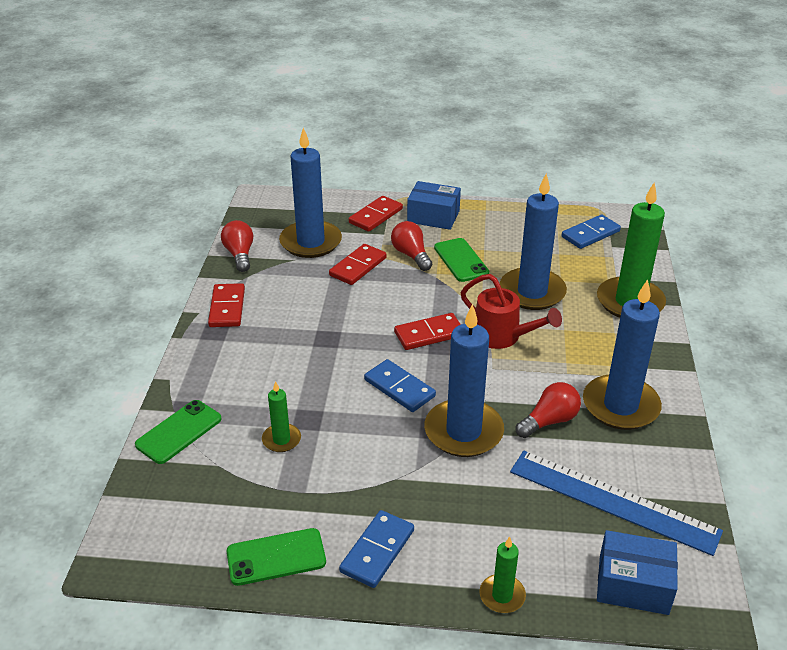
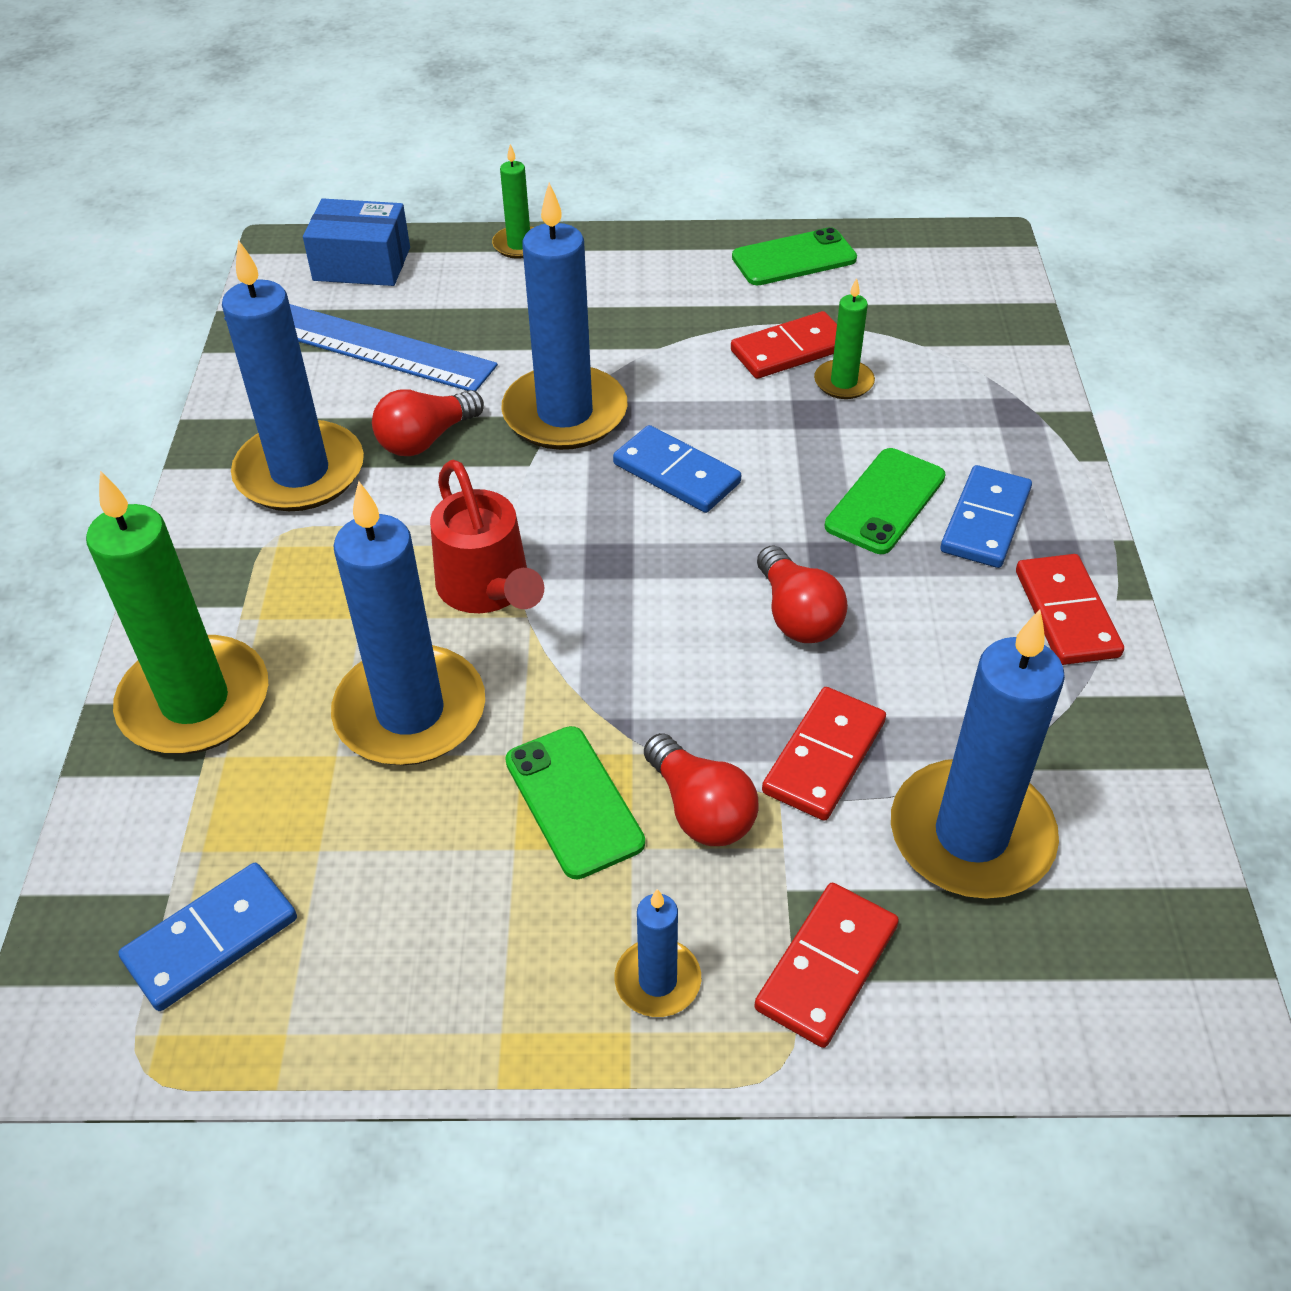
camera: 175 degrees right, 10 degrees up
green phone [135,400,221,464] -> green phone moved to [825,448,946,554]
red light bulb [221,220,253,272] -> red light bulb moved to [757,545,848,643]
blue domino [339,510,414,588] -> blue domino moved to [941,465,1032,568]
red domino [394,313,461,350] -> red domino moved to [731,311,837,379]
blue box [407,181,461,230] -> blue candle [614,889,701,1017]
red watering can [461,274,562,349] -> red watering can turned 150 degrees counterclockwise [430,460,544,613]

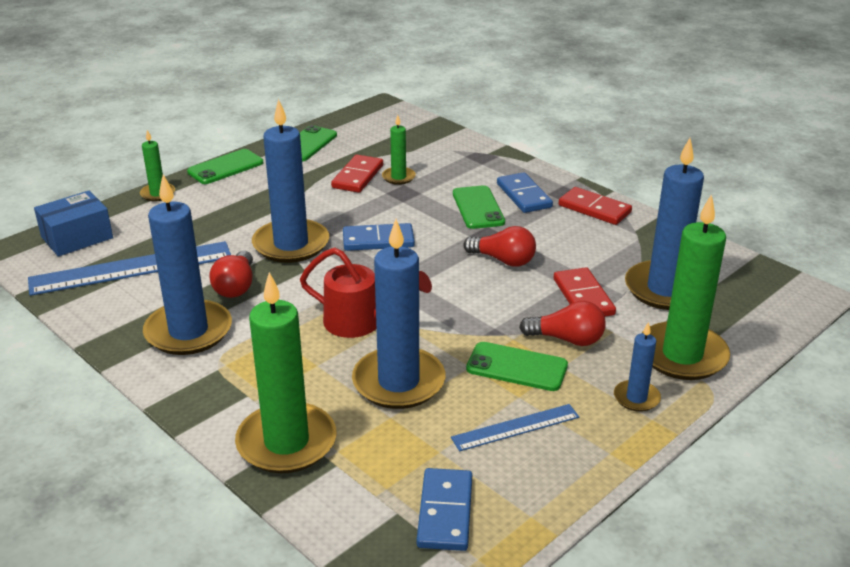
camera: 45 degrees left, 15 degrees down
red domino [754,883,899,1048] -> green candle [642,194,730,380]
none -> green phone [187,149,263,184]
none -> blue ruler [451,404,579,451]

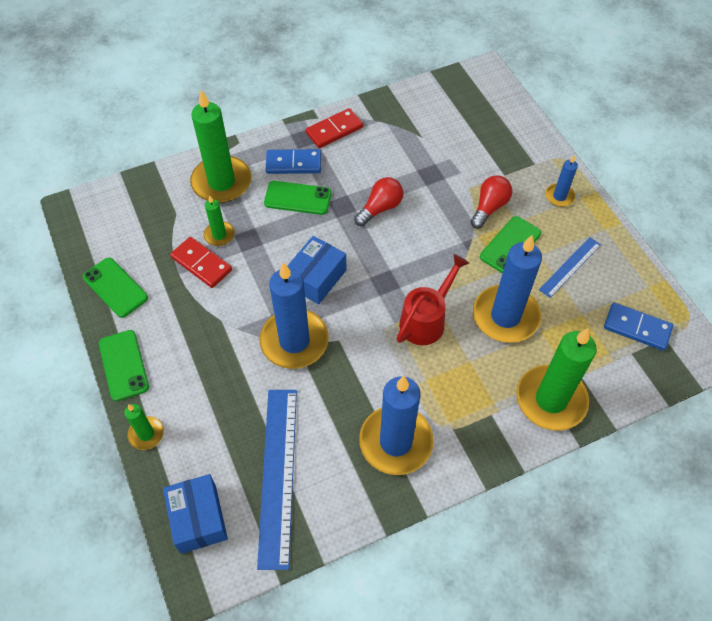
camera: 70 degrees left, 25 degrees up
red light bulb [209,251,253,298] -> none
blue domino [343,223,415,251] -> blue box [287,236,346,304]
blue ruler [451,404,579,451] -> blue ruler turned 45 degrees clockwise [539,237,601,298]
red domino [554,267,616,317] -> none
blue candle [625,138,704,310] -> none
green candle [642,194,730,380] -> green candle moved to [190,90,251,203]

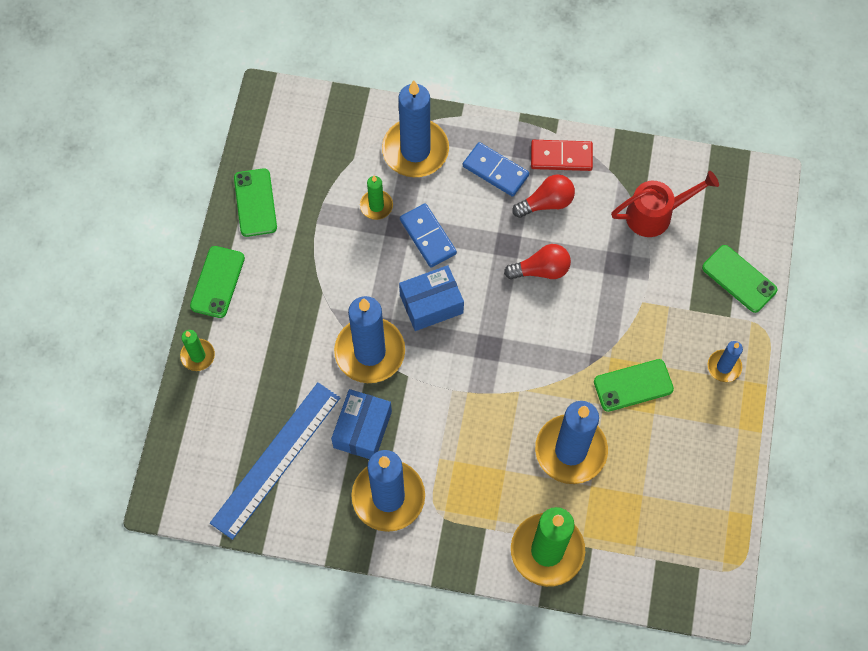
camera: 35 degrees right, 10 degrees up
blue box [163,474,228,554] -> blue box moved to [331,389,392,459]
red domino [170,237,232,288] -> none
green candle [190,90,251,203] -> blue candle [382,81,449,177]
green phone [264,181,332,215] -> green phone moved to [702,245,777,313]
red watering can [397,254,469,345] -> red watering can moved to [611,171,719,237]
red light bulb [471,176,512,229] -> red light bulb moved to [512,174,575,218]
blue ruler [539,237,601,298] -> none
blue domino [604,302,673,351] -> blue domino moved to [400,203,457,267]

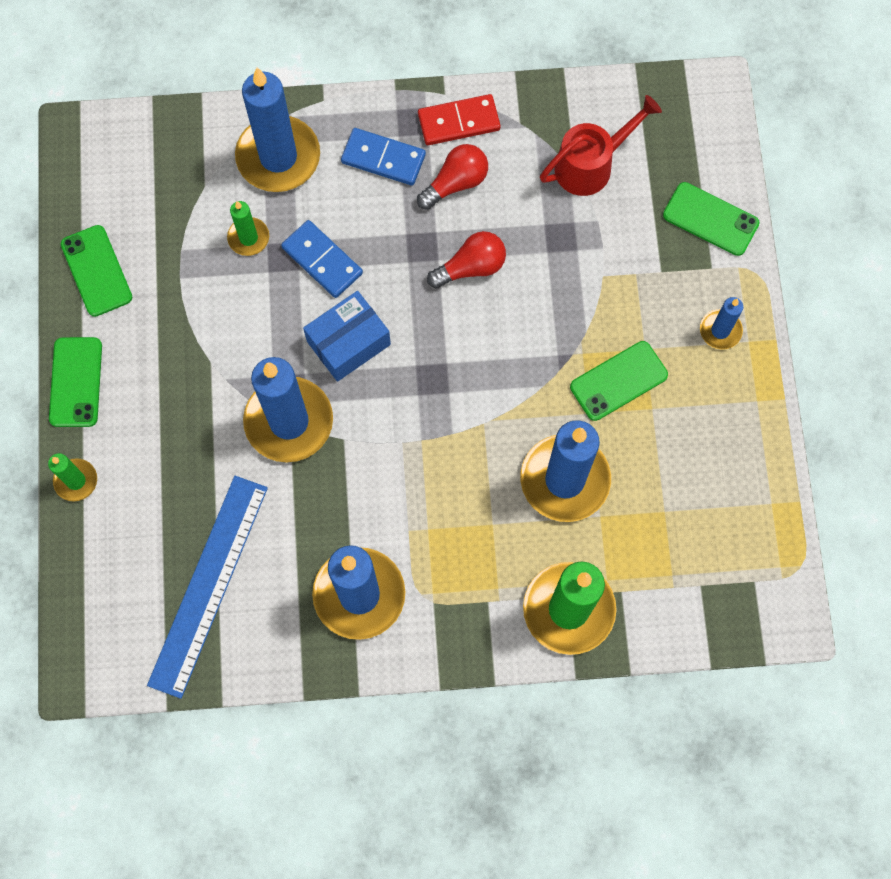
camera: 15 degrees left, 5 degrees up
blue box [331,389,392,459] -> none

